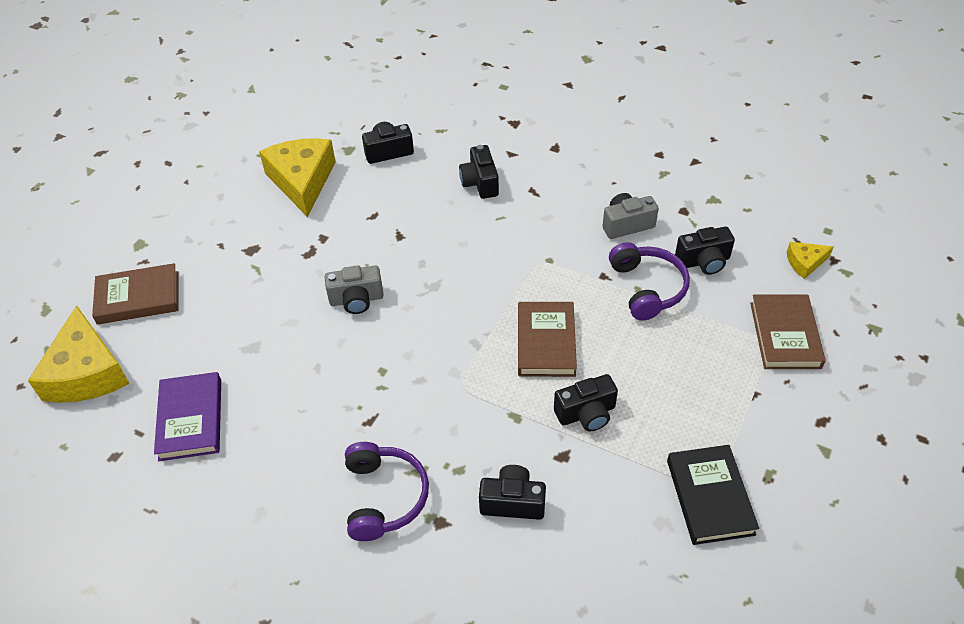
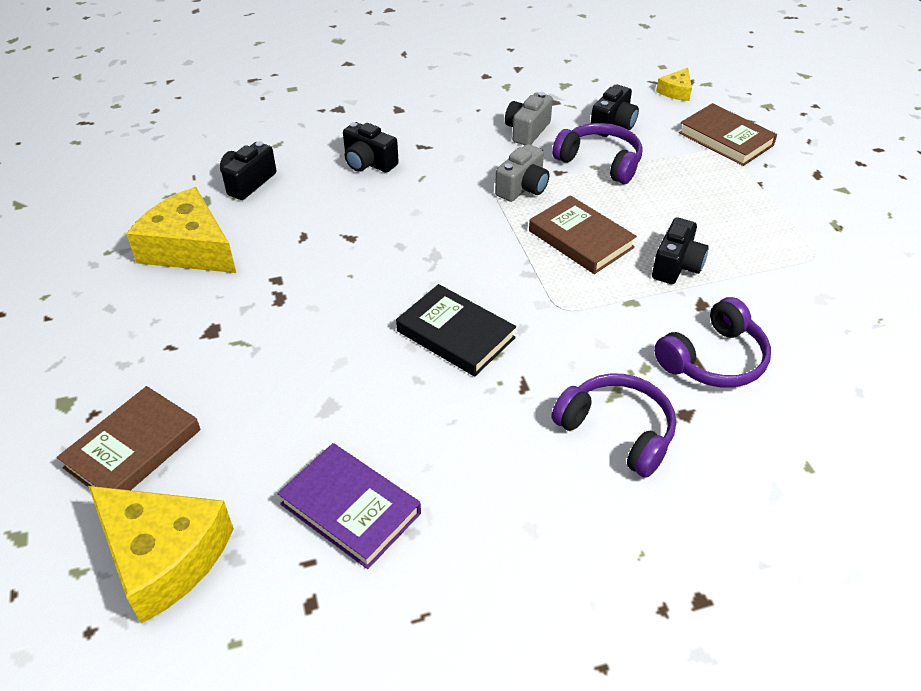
camera: 45 degrees left, 5 degrees down
grey camera [325,265,384,314] -> grey camera moved to [495,144,549,202]
black camera [479,465,546,520] -> purple headphones [654,297,771,388]
black book [667,445,759,545] -> black book moved to [396,284,516,377]

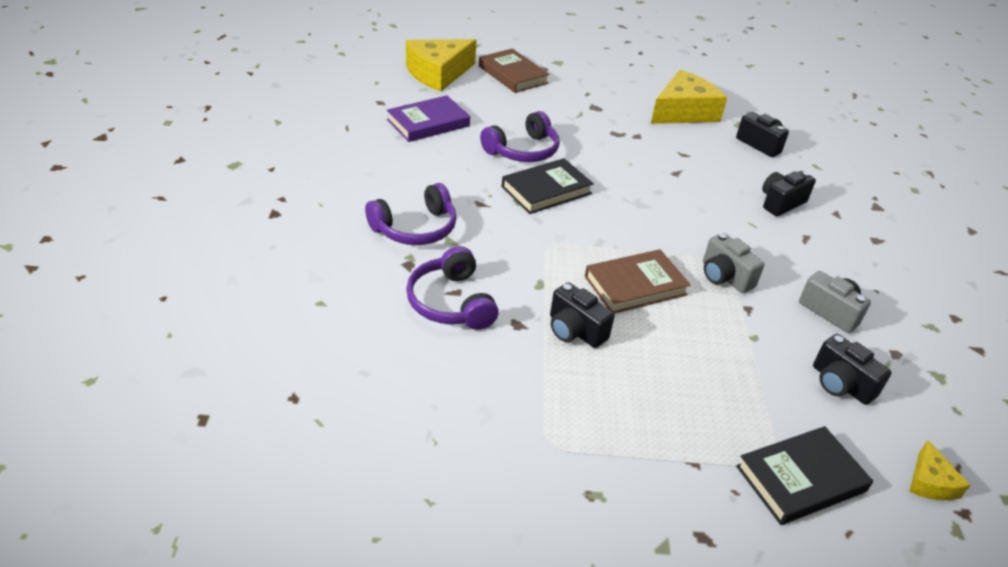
camera: 105 degrees right, 5 degrees down
purple headphones [552,123,642,184] -> purple headphones moved to [480,111,560,162]
yellow cheese [656,68,692,101] -> yellow cheese turned 135 degrees counterclockwise [909,440,971,500]
brown book [679,103,777,166] -> black book [736,426,873,525]

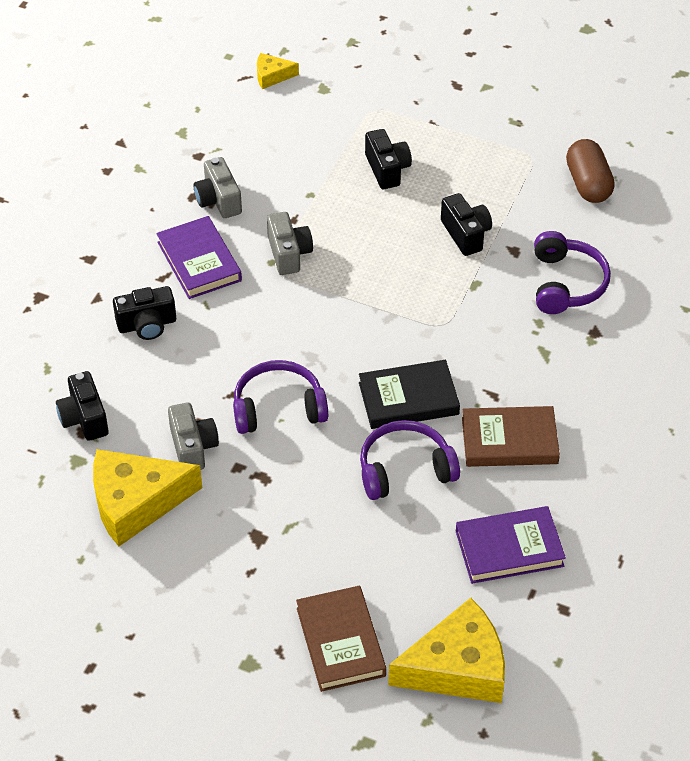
camera: 155 degrees left, 10 degrees up
purple headphones [365,183,457,245] -> purple headphones moved to [233,360,328,434]
brown book [585,249,691,314] -> brown book moved to [462,406,560,467]
black book [736,426,873,525] -> none
black camera [813,334,892,405] -> black camera moved to [365,129,412,189]
yellow cheese [909,440,971,500] -> yellow cheese turned 120 degrees counterclockwise [257,53,299,89]
none -> purple book [156,216,242,299]
none -> grey camera [168,402,219,470]
none -> brown capsule [566,139,615,203]

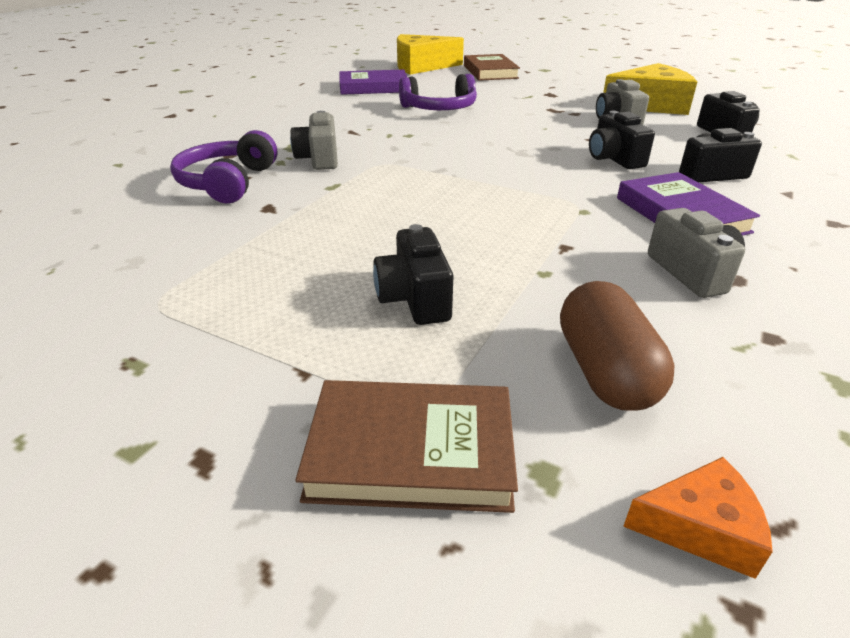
camera: 175 degrees left, 15 degrees down
purple headphones [233,360,328,434] -> none
yellow cheese [257,53,299,89] -> orange cheese [623,457,773,579]
grey camera [267,212,313,275] -> grey camera moved to [290,111,338,170]
black book [359,360,460,429] -> none
black camera [441,193,492,256] -> black camera moved to [589,111,655,169]
brown book [462,406,560,467] -> brown book moved to [295,380,518,513]
brown capsule [566,139,615,203] -> brown capsule moved to [560,281,674,411]

